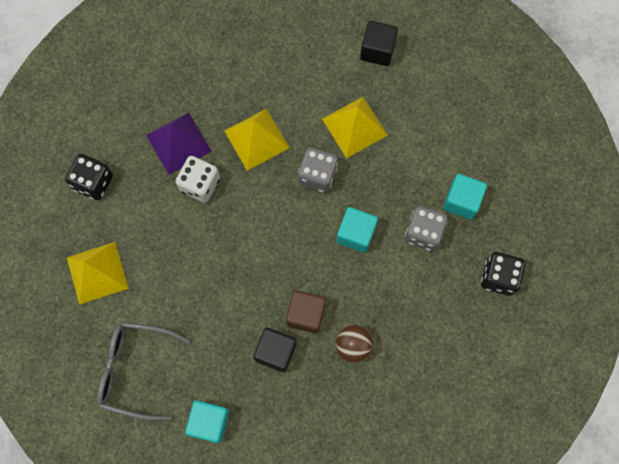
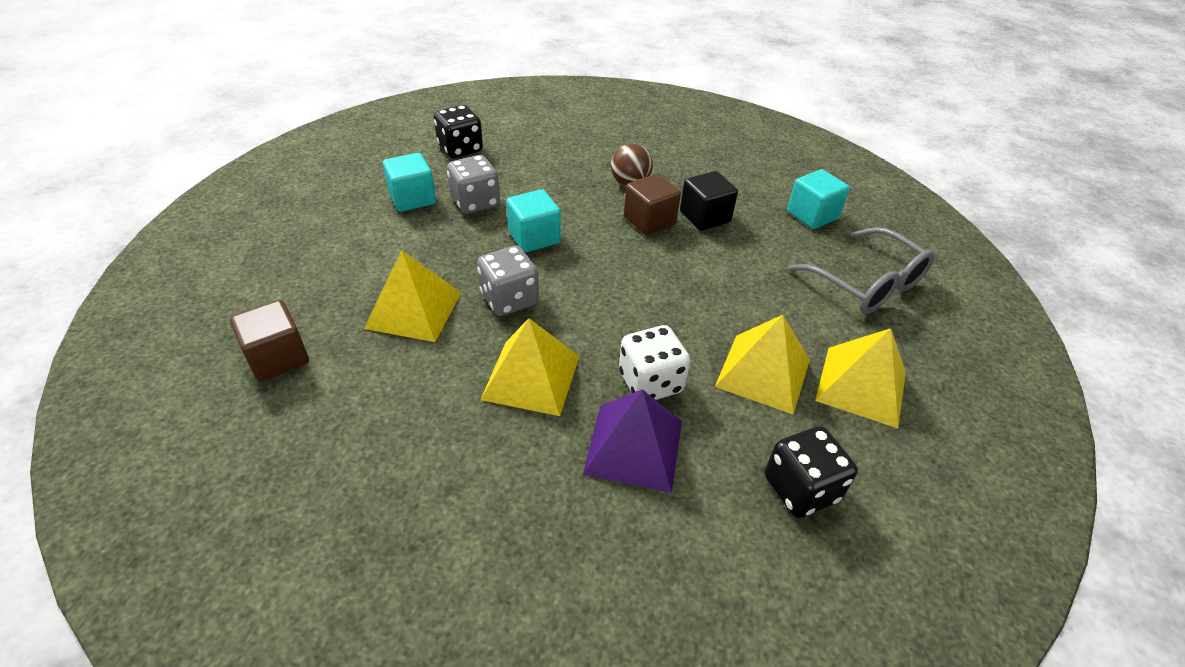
camera: 140 degrees left, 30 degrees down
black cube [360,21,398,66] -> brown cube [230,300,309,381]
none -> yellow pyramid [715,315,810,414]

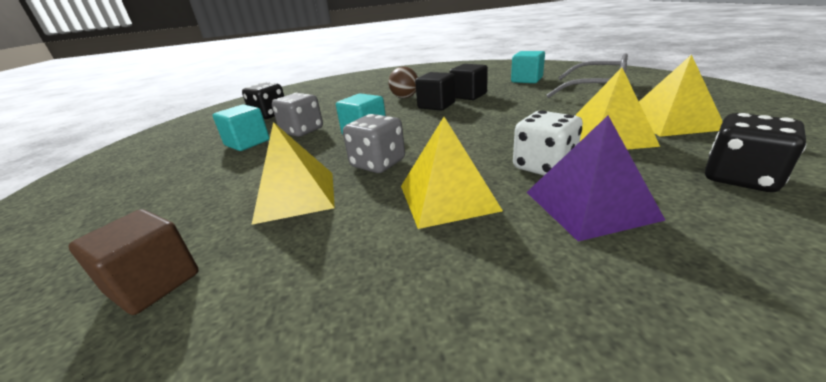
camera: 20 degrees left, 15 degrees down
brown cube [624,174,681,235] -> black cube [415,72,456,111]

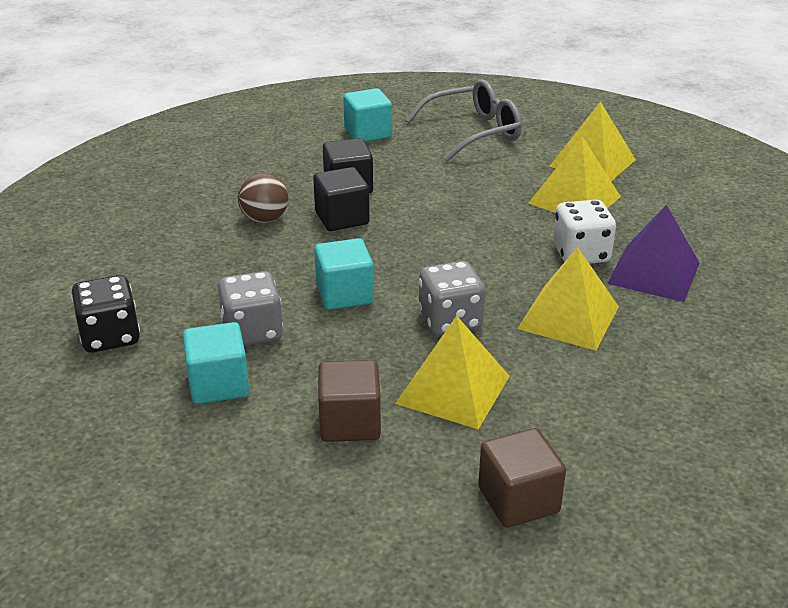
camera: 55 degrees left, 5 degrees up
black dice [705,113,806,192] -> none
none -> brown cube [318,360,381,442]

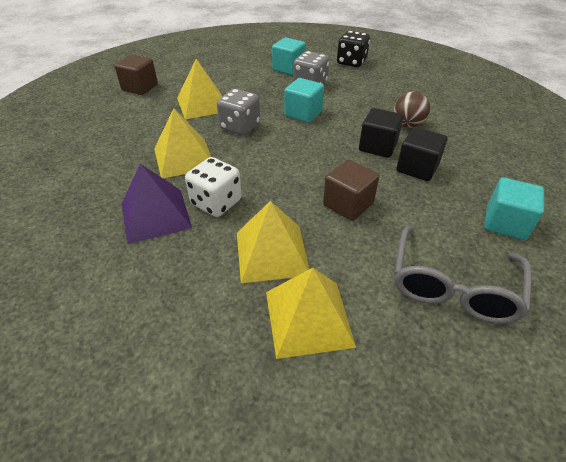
camera: 135 degrees right, 10 degrees up
brown cube [318,360,381,442] -> brown cube moved to [323,159,379,221]

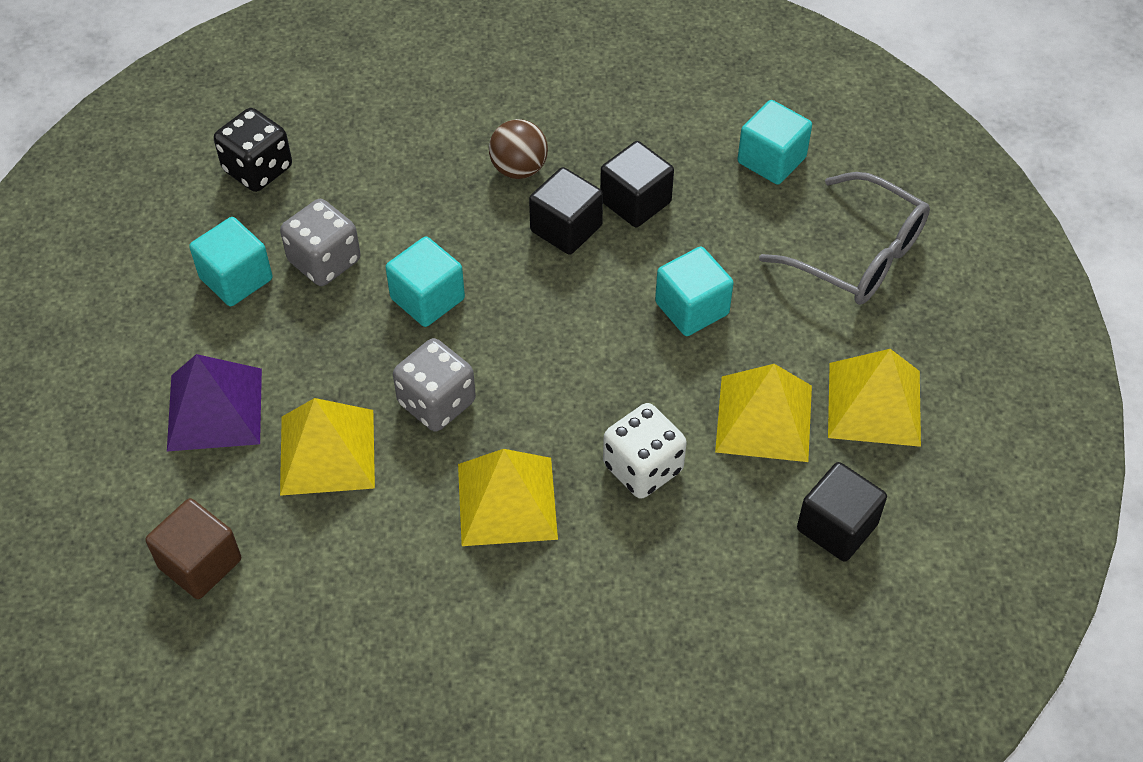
camera: 75 degrees left, 10 degrees up
purple pyramid [122,164,192,244] -> purple pyramid moved to [167,354,262,452]
brown cube [323,159,379,221] -> turquoise cube [655,246,734,336]
none -> black cube [797,462,887,562]

